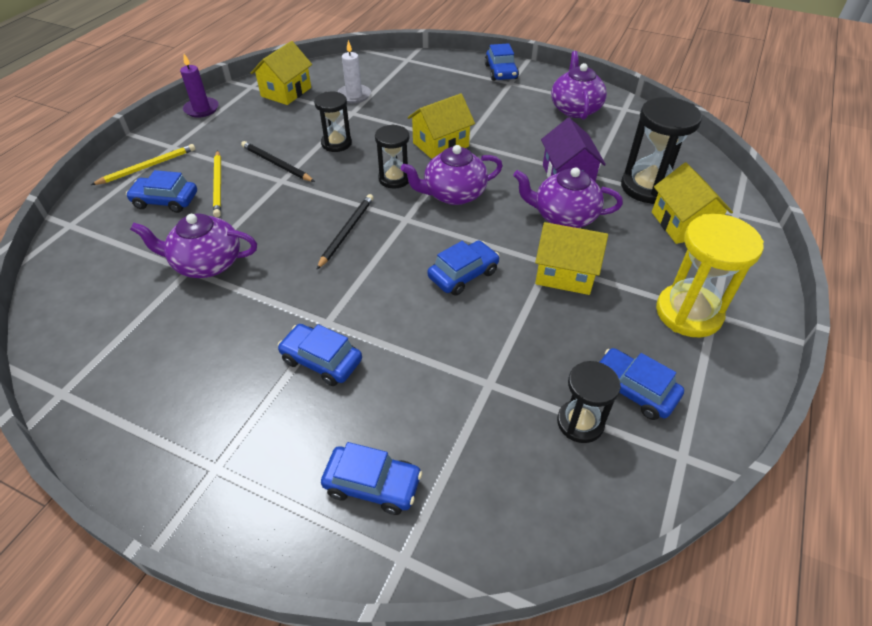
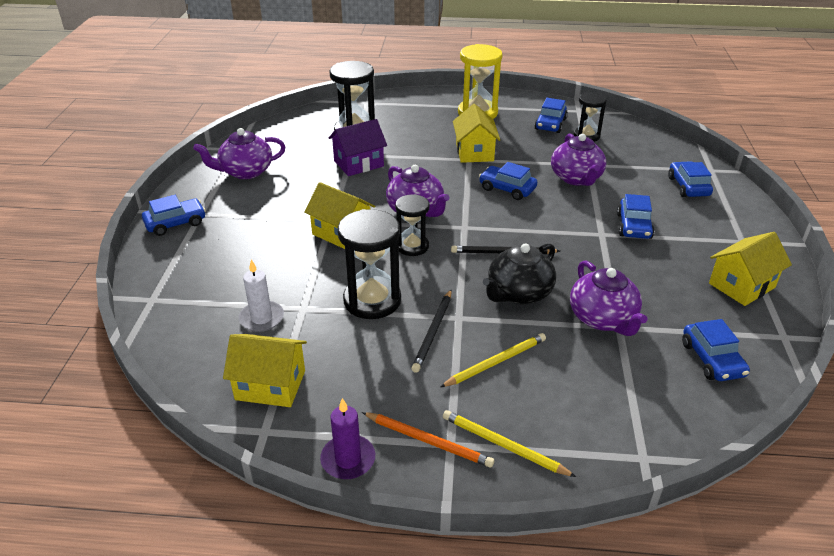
camera: 110 degrees left, 10 degrees down
blue car [126,170,197,213] -> blue car moved to [682,319,750,381]
black hourglass [314,92,352,152] -> black hourglass [338,209,401,319], size x1.61
purple teapot [513,167,623,228] -> purple teapot moved to [551,134,606,186]
yellow house [652,163,733,244] -> yellow house moved to [709,232,792,306]
none -> orange pencil [362,412,494,468]
none -> black teapot [483,243,556,304]

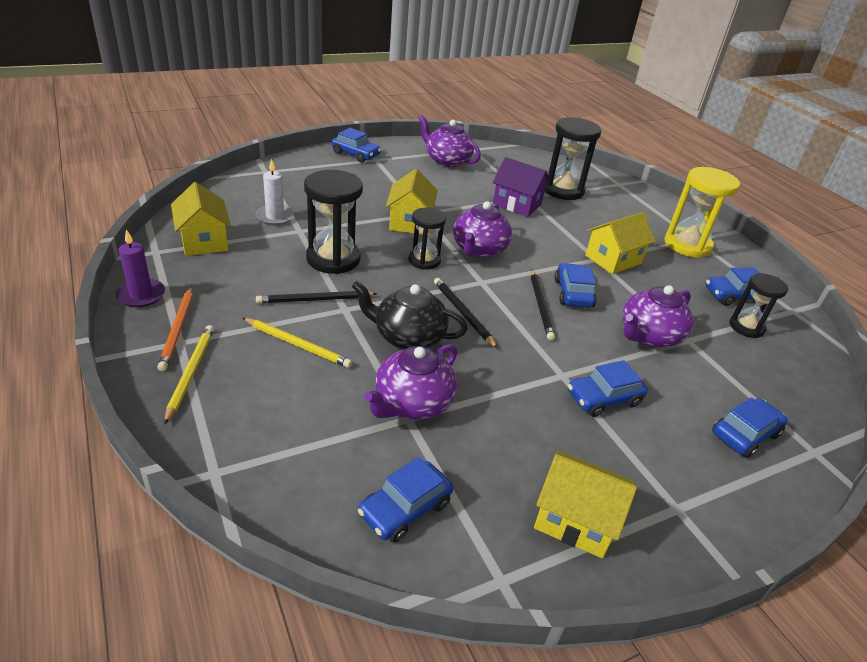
camera: 55 degrees right, 0 degrees up
none -> black pencil [531,270,555,341]

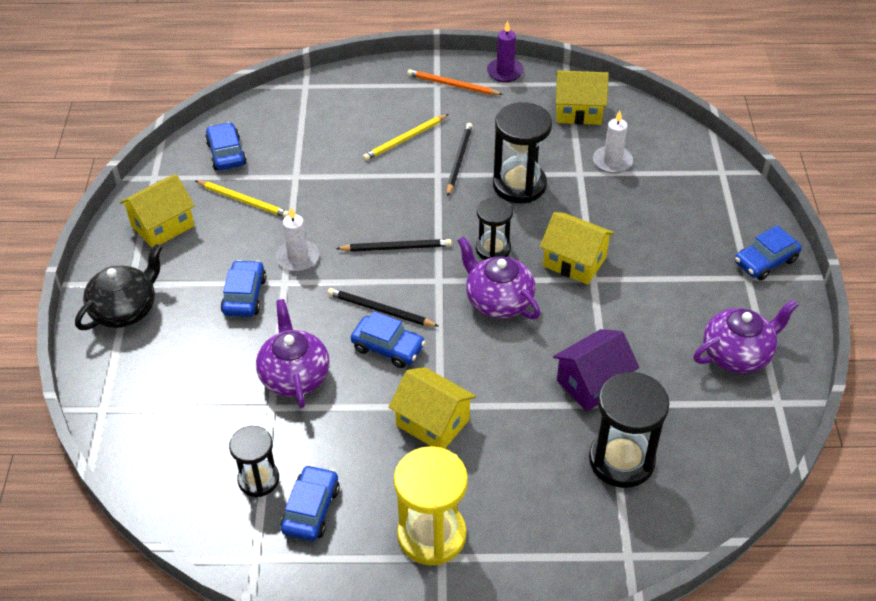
camera: 120 degrees right, 10 degrees up
yellow pencil [164,325,214,425] -> yellow pencil moved to [195,180,289,217]
black teapot [352,281,468,349] -> black teapot moved to [75,244,163,330]
purple teapot [364,344,457,420] -> none
yellow house [585,212,656,274] -> yellow house turned 45 degrees counterclockwise [389,367,476,449]
blue car [712,397,788,458] -> none
none -> white candle [276,207,319,272]

